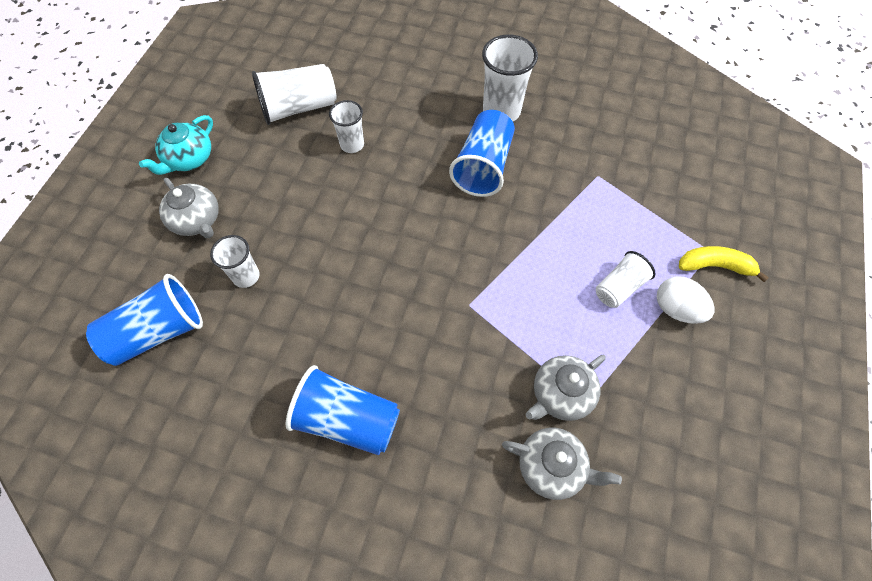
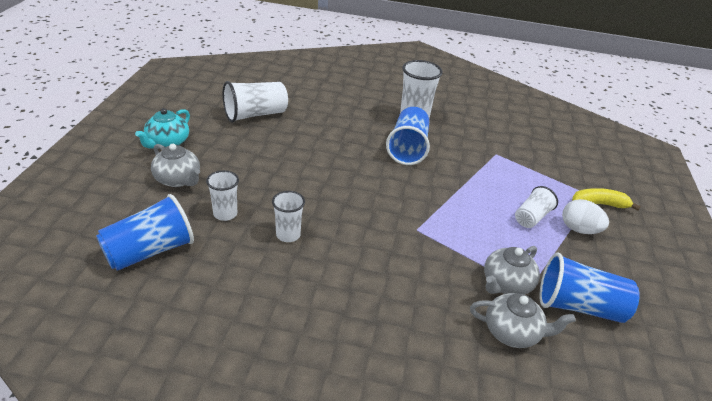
camera: 10 degrees left, 25 degrees down
blue cup [285,365,400,455] -> blue cup moved to [539,253,640,323]
white cup [329,100,364,153] -> white cup moved to [272,191,305,242]

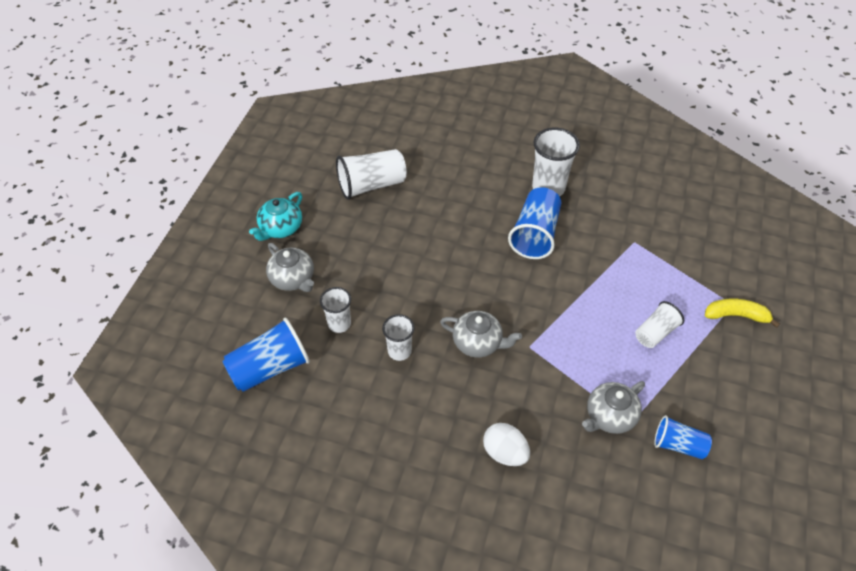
camera: 10 degrees right, 15 degrees up
grey teapot [470,293,576,348] -> grey teapot moved to [440,311,522,357]
blue cup [539,253,640,323] -> blue cup [654,415,712,459], size x0.61
white egg [562,199,609,234] -> white egg moved to [483,423,530,466]

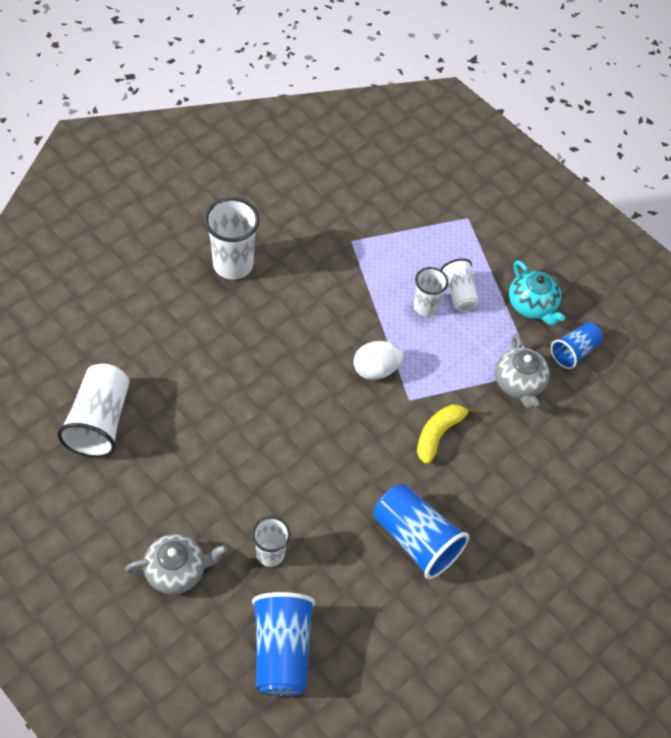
camera: 65 degrees left, 5 degrees up
turquoise teapot [249,192,302,241] -> turquoise teapot moved to [509,260,565,326]
white cup [382,314,415,361] -> white cup moved to [414,267,448,316]
grey teapot [440,311,522,357] -> none
white egg [483,423,530,466] -> white egg moved to [353,341,404,380]
blue cup [508,187,561,259] -> blue cup moved to [374,484,469,579]
yellow banana [705,299,780,328] -> yellow banana moved to [417,404,477,464]

